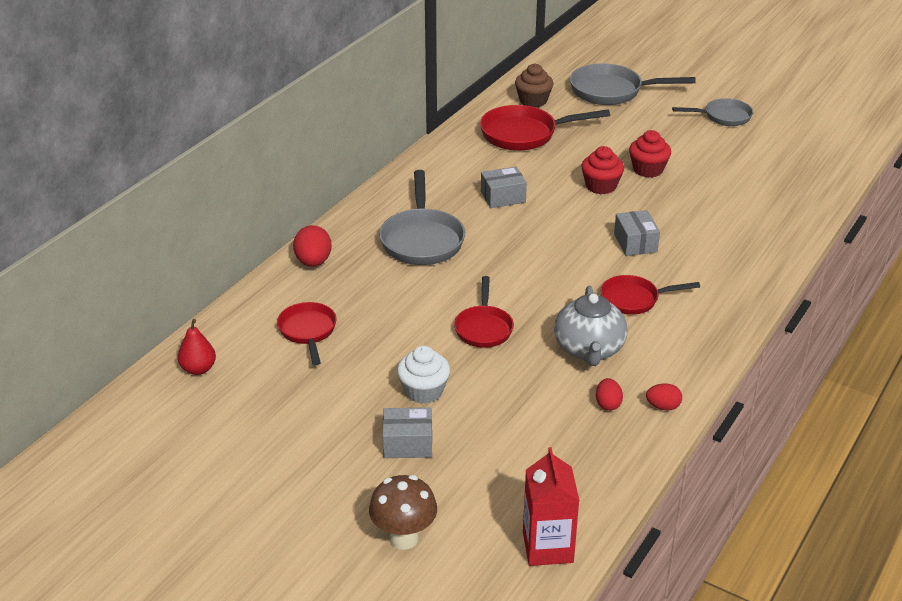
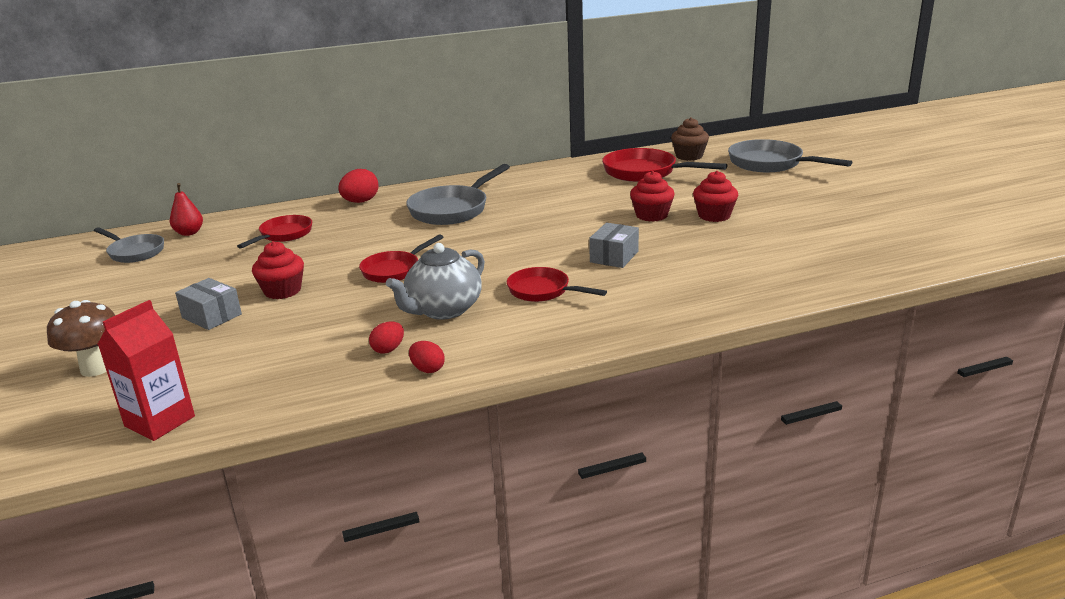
camera: 40 degrees right, 10 degrees down
white cupcake [397,346,450,404] -> red cupcake [252,241,304,299]
grey box [481,167,527,208] -> none
grey pan [672,98,753,126] -> grey pan moved to [94,227,164,263]

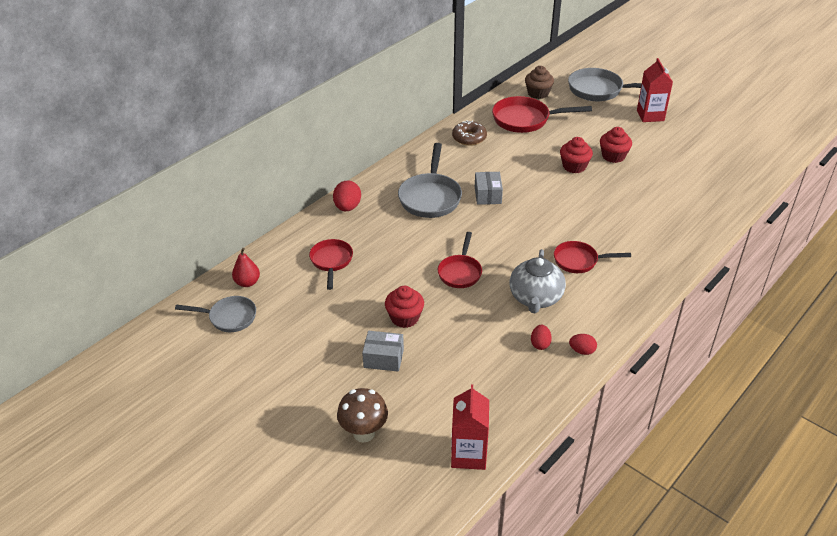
camera: 30 degrees left, 15 degrees up
grey box [589,223,639,268] -> grey box moved to [475,172,503,205]
none -> brown donut [452,120,487,146]
none -> red carton [637,58,673,122]

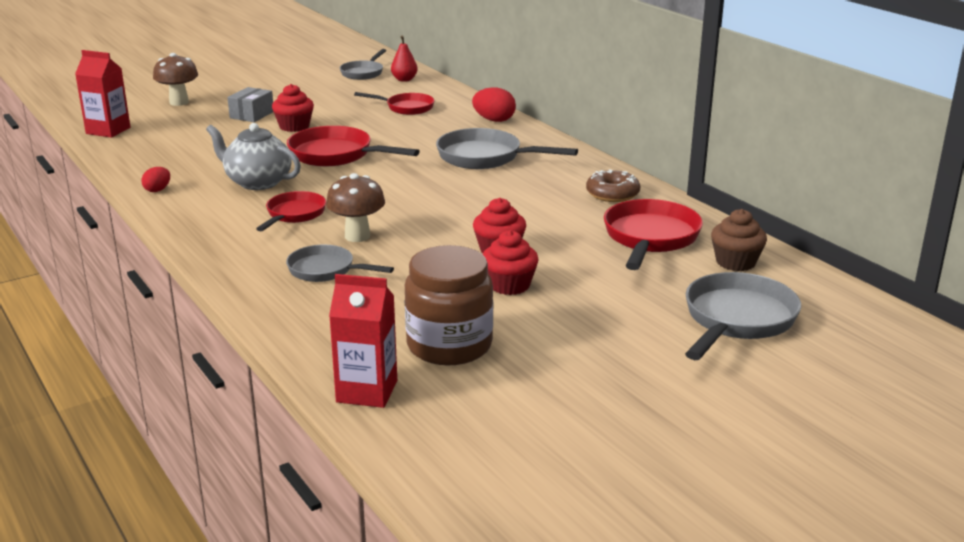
camera: 105 degrees right, 15 degrees down
red pan [438,232,482,288] -> red pan [287,126,420,167], size x1.58
grey box [475,172,503,205] -> none
red egg [531,325,552,350] -> none
red carton [637,58,673,122] -> red carton moved to [329,274,397,408]
none -> grey pan [286,245,394,282]
none -> brown mushroom [326,173,385,242]
none -> brown jar [405,245,493,365]

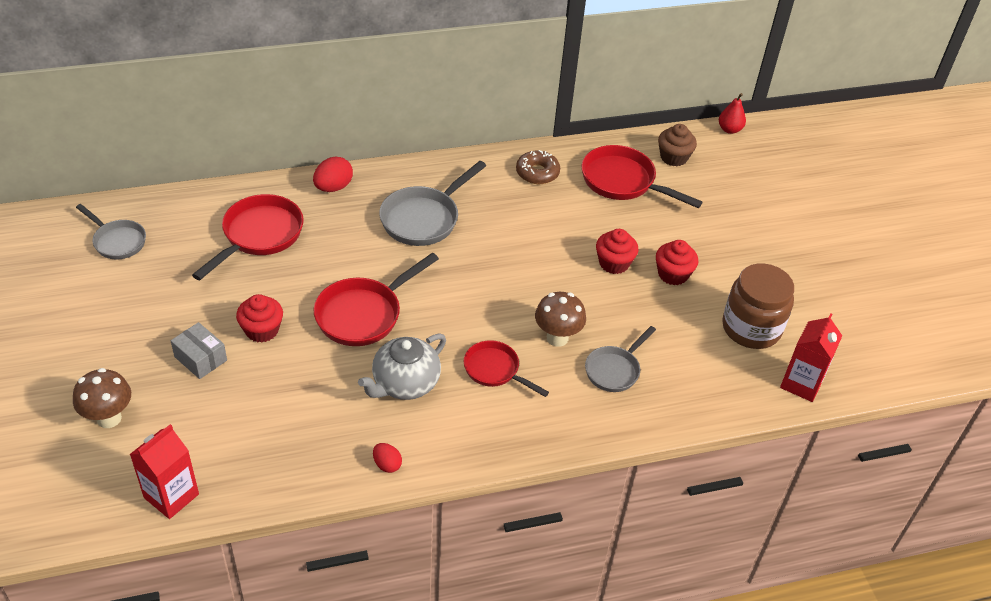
camera: 75 degrees left, 20 degrees up
red pan [354,92,435,115] -> red pan [192,194,304,280], size x1.58
red pear [391,36,418,82] -> red pear moved to [719,93,746,134]
grey pan [685,272,801,360] -> none

